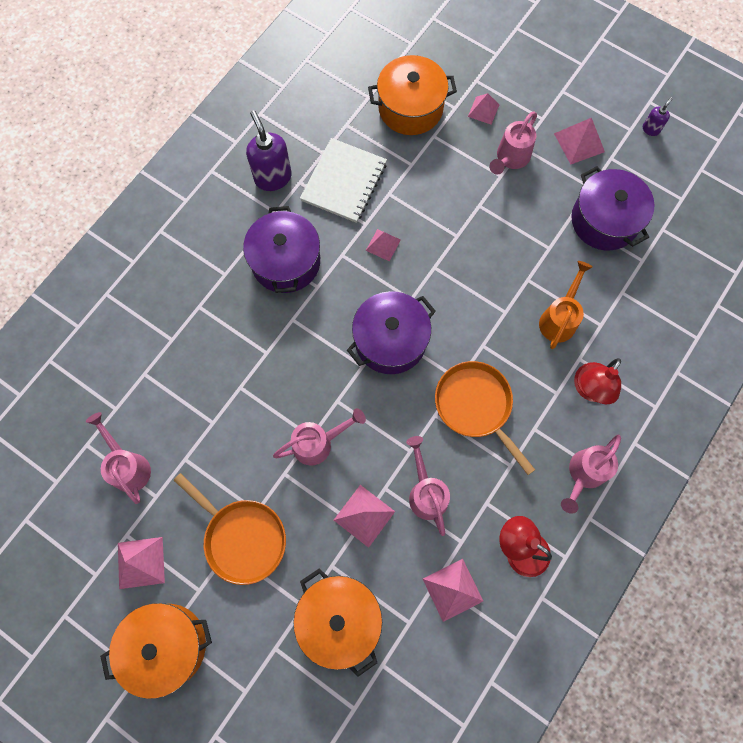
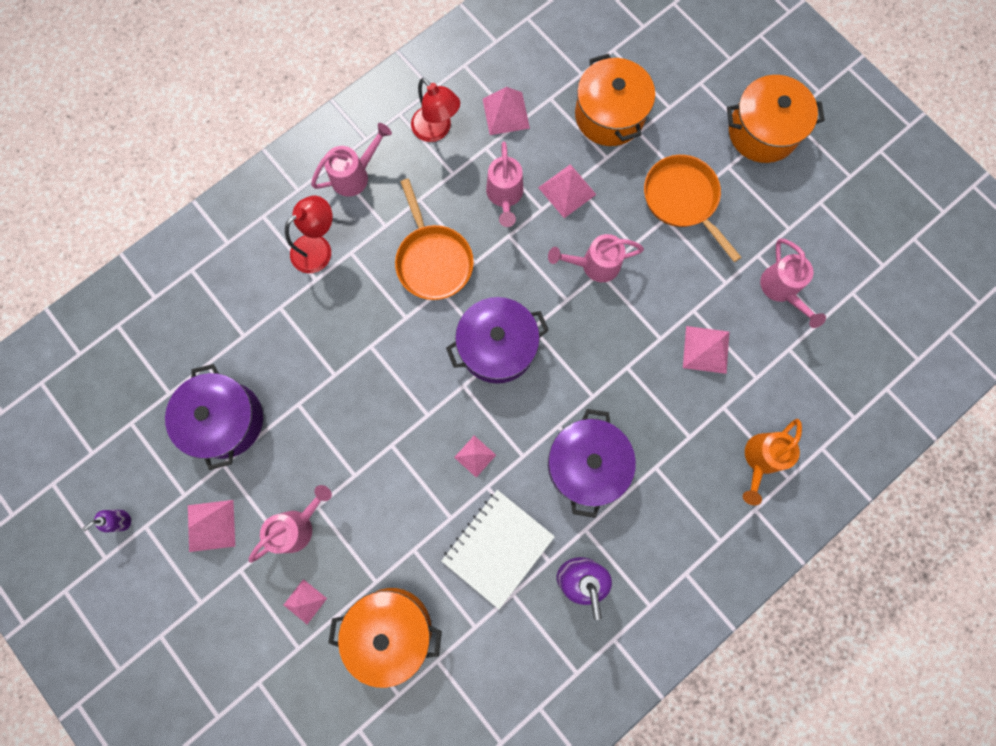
camera: 165 degrees left, 5 degrees up
pink pyramid [118,537,165,589] -> pink pyramid moved to [683,326,729,374]
orange watering can [539,261,593,349] -> orange watering can moved to [743,419,802,505]

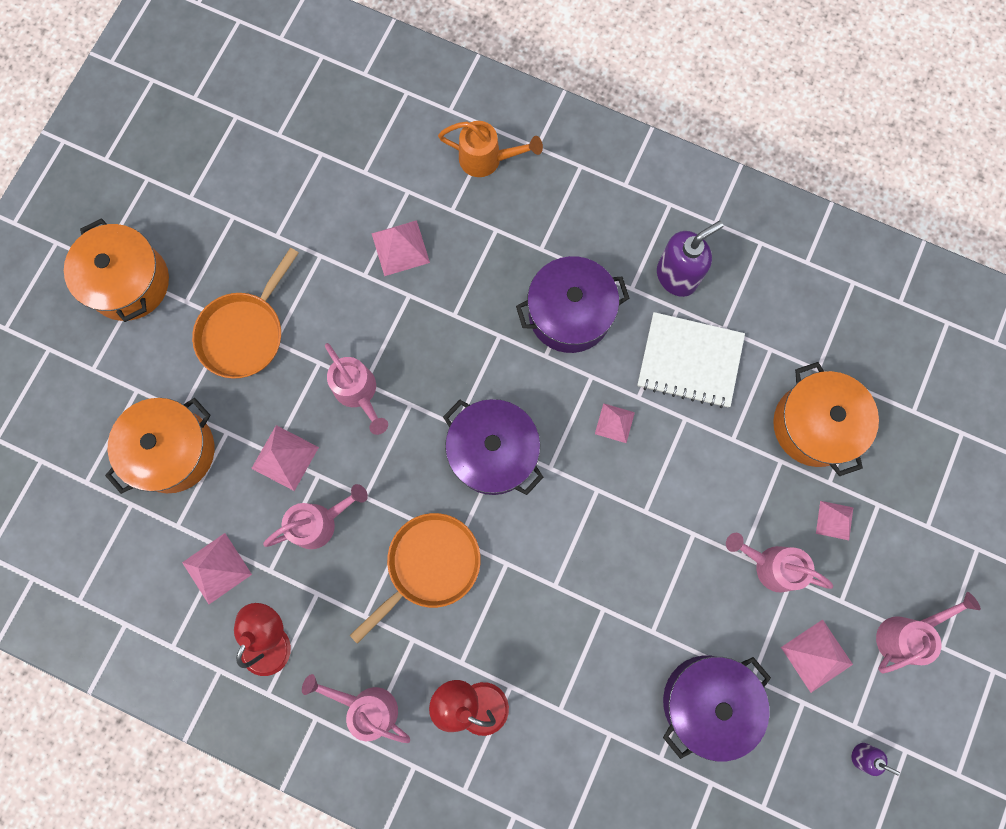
camera: 115 degrees left, 0 degrees up
pink watering can [760,239,826,328] -> pink watering can moved to [876,592,981,674]

